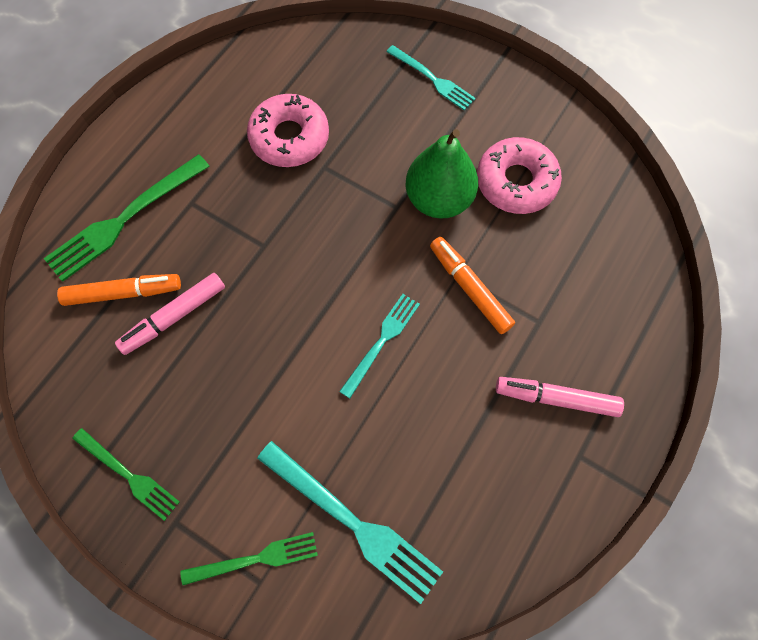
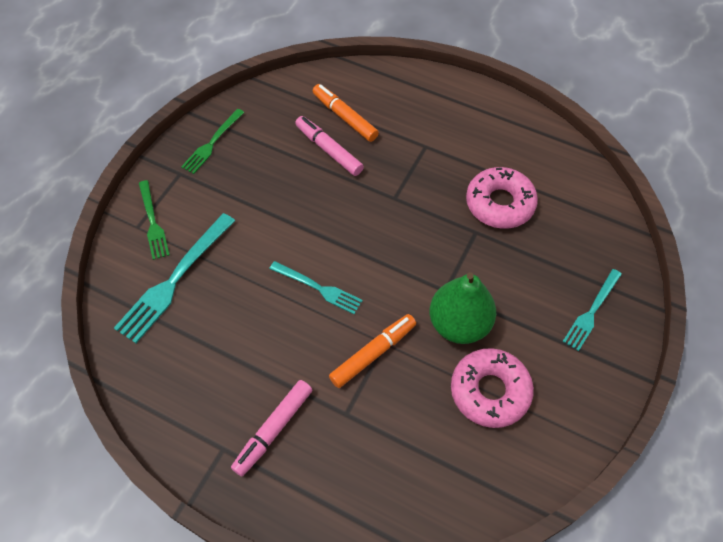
camera: 85 degrees right, 10 degrees down
green fork [43,154,210,282] -> none
orange marker [57,274,181,306] -> orange marker turned 150 degrees clockwise [313,84,379,142]
pink marker [496,377,624,417] -> pink marker turned 150 degrees counterclockwise [231,380,312,476]

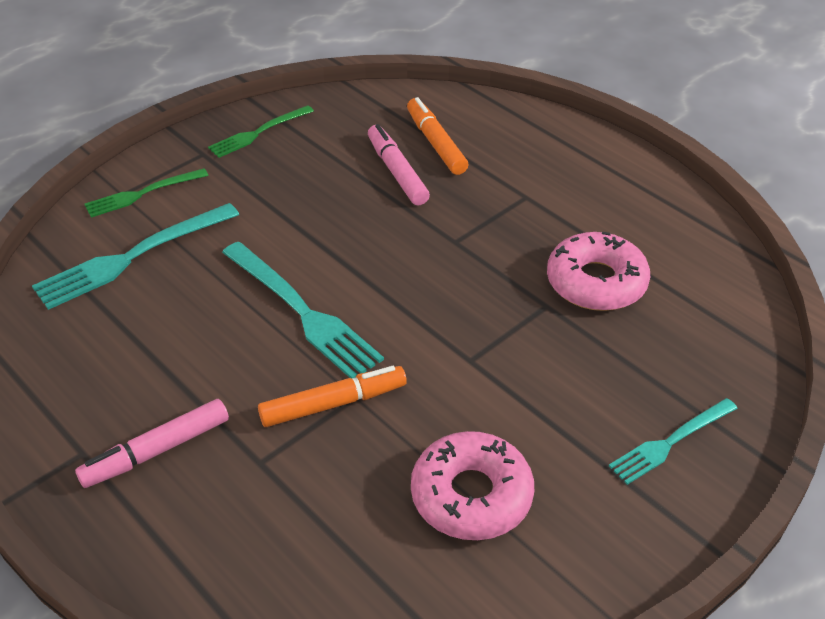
camera: 20 degrees right, 15 degrees down
green fork [139,180,170,260] -> green fork turned 60 degrees clockwise [84,168,209,217]
turquoise fork [269,261,363,314] -> turquoise fork [222,242,384,378], size x1.62
green pear [430,272,496,344] -> none

